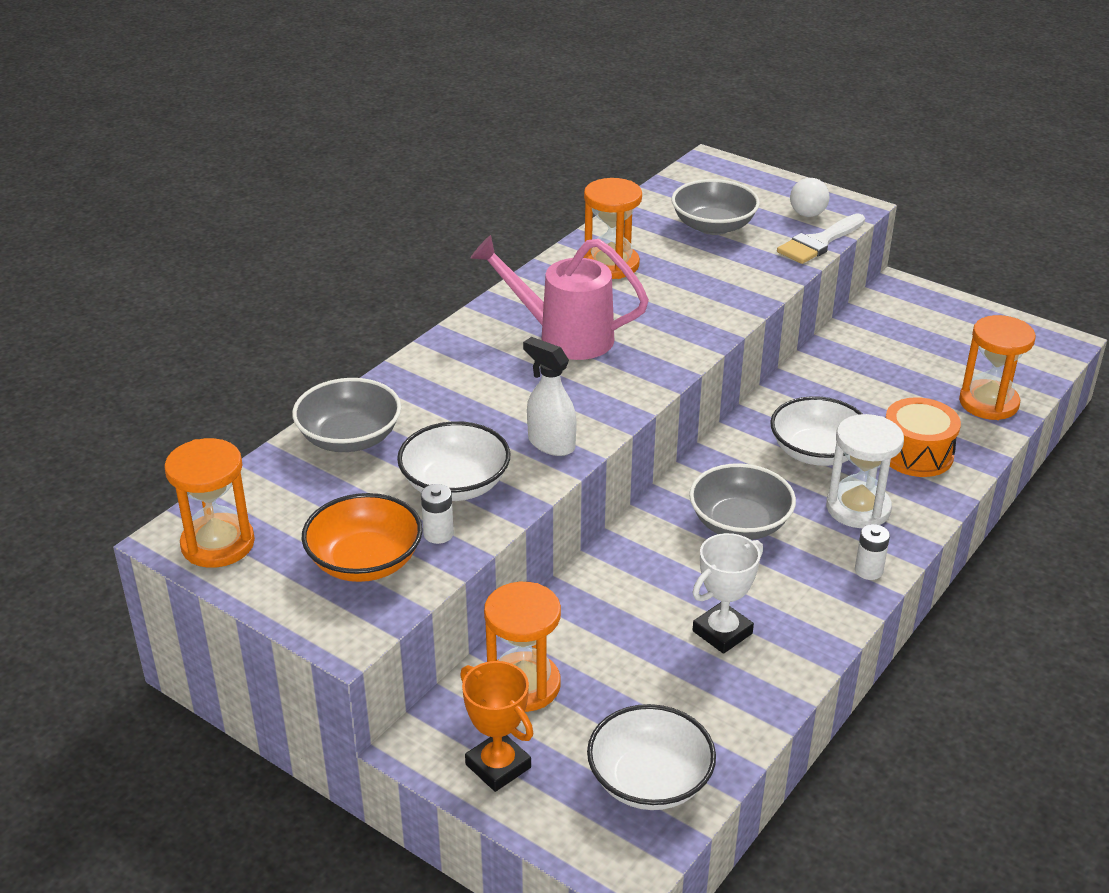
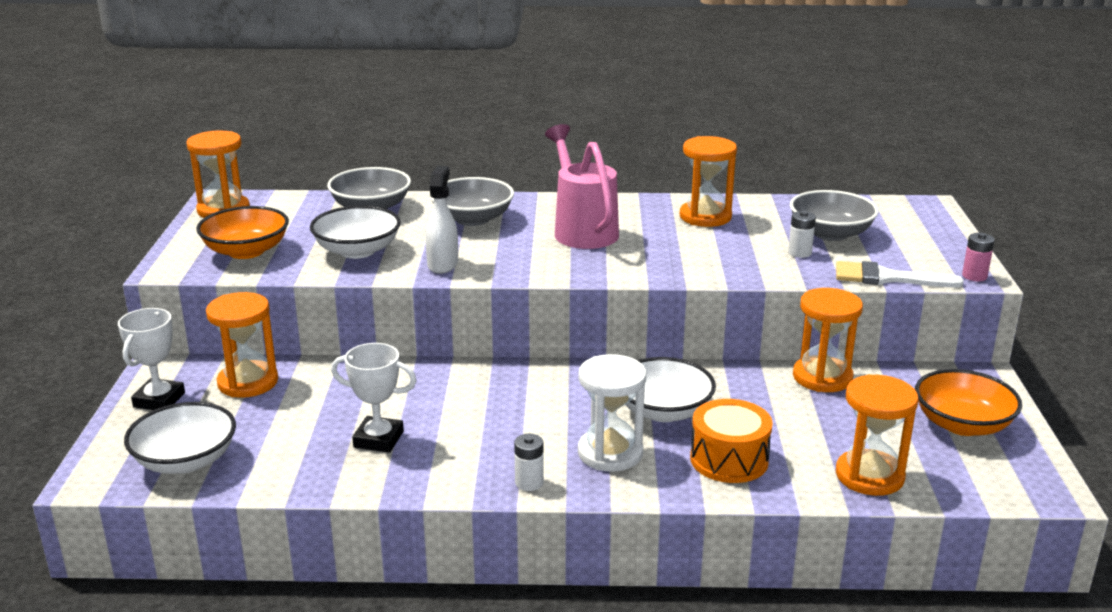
camera: 55 degrees right, 10 degrees down
white battery [421,484,454,544] -> white battery moved to [788,211,816,258]
orange trophy [460,661,533,792] -> white trophy [118,308,185,410]
grey bowl [689,463,796,540] -> grey bowl moved to [429,177,514,226]
white light bulb [790,178,829,217] -> none
none -> orange hourglass [793,288,863,392]
none -> orange bowl [915,369,1022,436]
none -> pink battery [962,233,995,281]

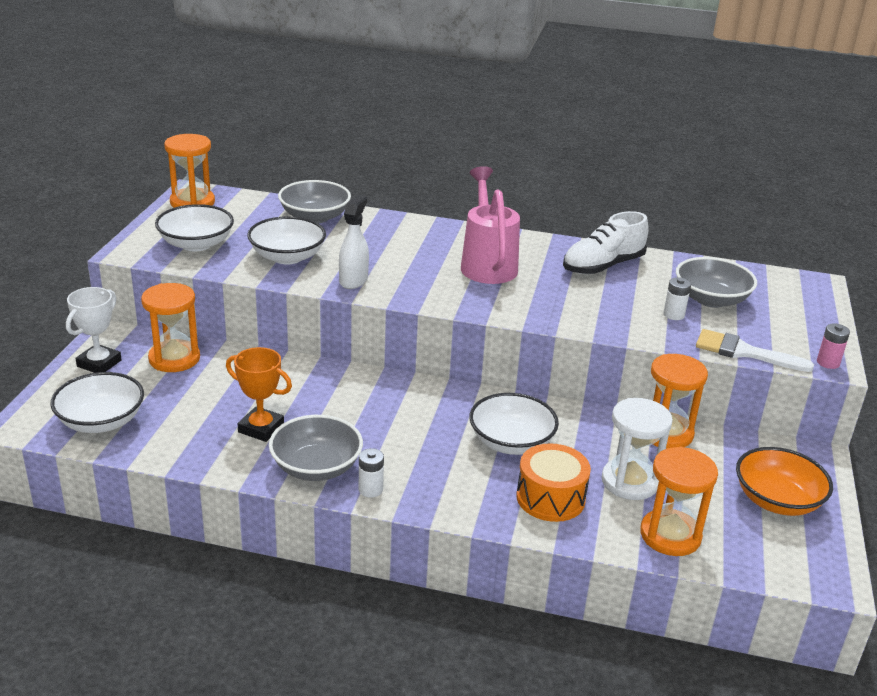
camera: 10 degrees right, 5 degrees up
orange bowl [196,206,289,259] -> white bowl [155,204,234,251]
white trophy [331,343,417,453] -> orange trophy [226,347,292,442]
grey bowl [429,177,514,226] -> grey bowl moved to [269,415,363,481]
white hourglass [578,354,646,472] -> white hourglass moved to [602,398,673,500]
orange hourglass [680,136,737,227] -> white shoe [563,211,649,274]

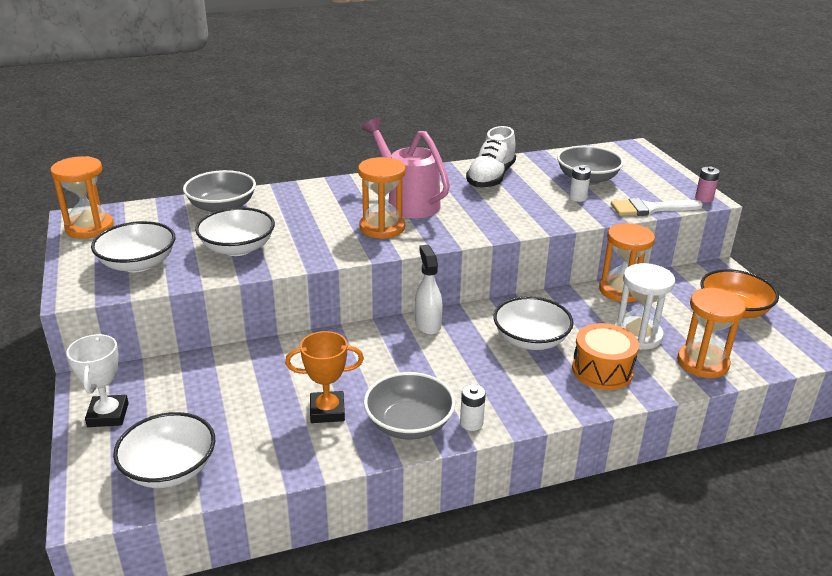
camera: 30 degrees left, 0 degrees up
orange hourglass [141,283,200,372] -> orange hourglass moved to [358,157,406,239]
white spray bottle [339,195,369,289] -> white spray bottle moved to [415,245,443,335]

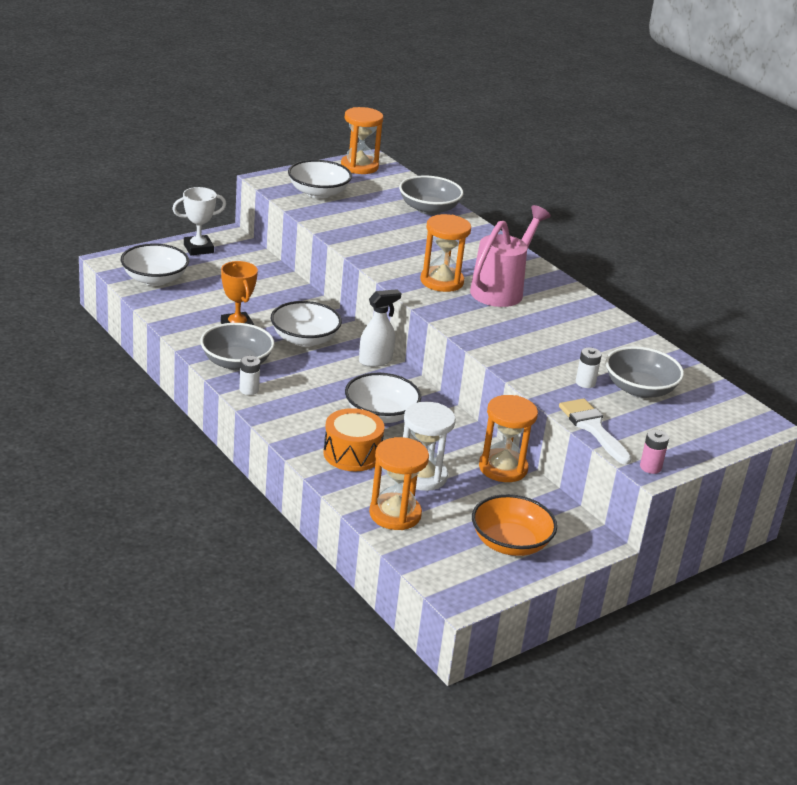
camera: 70 degrees right, 0 degrees up
white bowl [195,207,275,256] -> white bowl moved to [271,301,342,347]
white shoe [466,126,516,188] -> none

